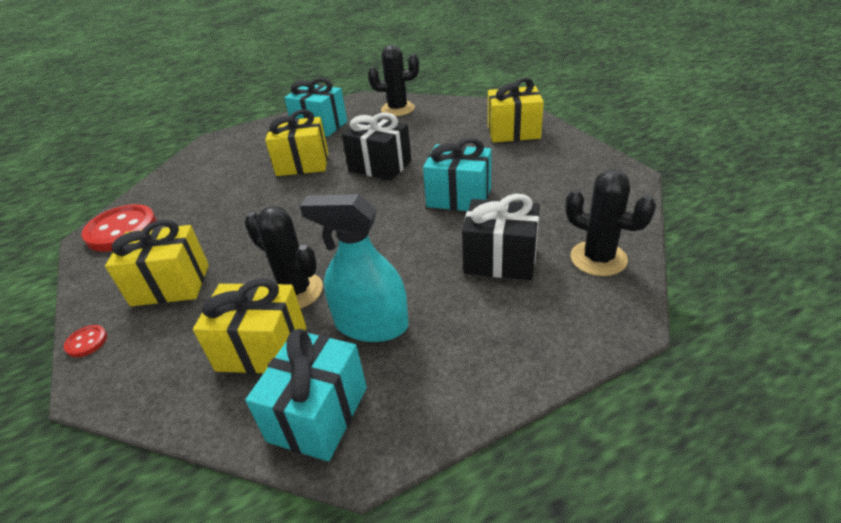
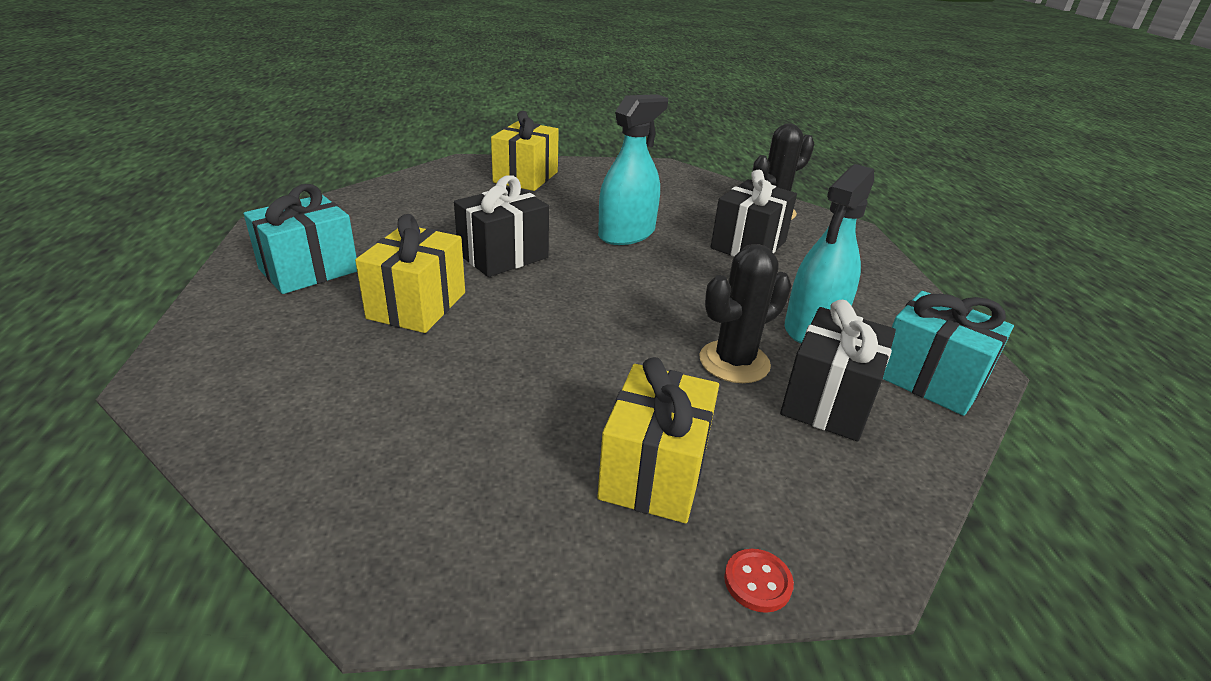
camera: 75 degrees left, 5 degrees down
red button [82,204,157,252] -> none
yellow gift [193,278,306,374] -> black gift [780,299,896,441]
black cactus [368,45,419,116] -> none
turquoise gift [423,138,492,211] -> turquoise spray bottle [598,94,668,245]

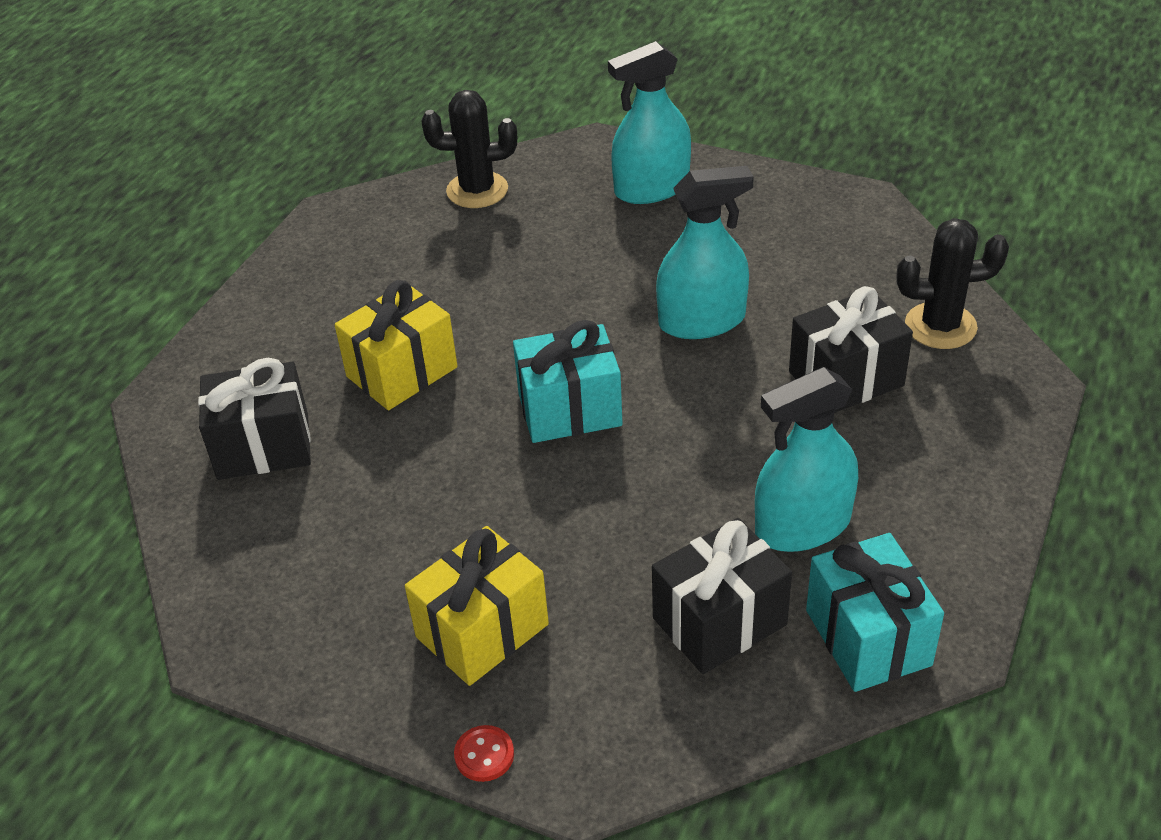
camera: 35 degrees right, 10 degrees up
turquoise gift [244,184,357,294] -> turquoise gift moved to [513,320,623,443]
black gift [454,175,549,277] -> black gift moved to [198,358,311,480]
yellow gift [491,111,559,191] -> turquoise spray bottle [608,41,691,204]
black cactus [699,244,792,383] -> black cactus moved to [422,90,517,208]

